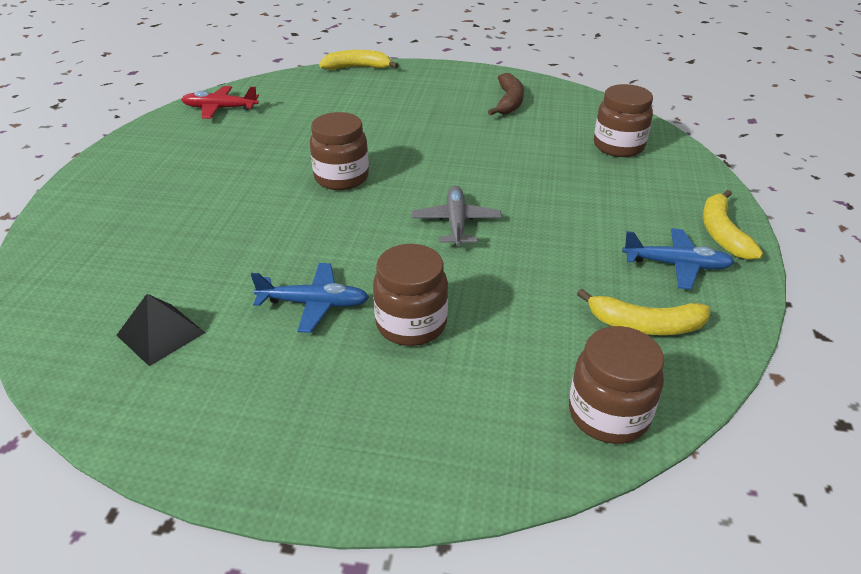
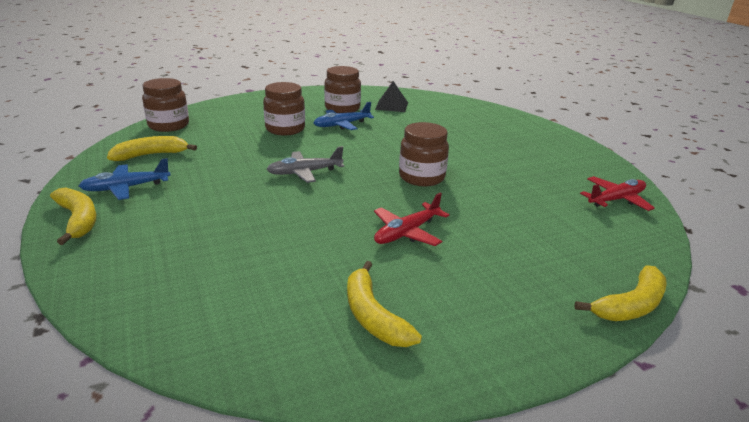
camera: 145 degrees right, 10 degrees down
grey plane [412,186,502,247] -> grey plane turned 105 degrees clockwise [267,146,344,183]
brown banana [488,73,524,115] -> yellow banana [347,261,422,347]
brown jar [594,84,653,157] -> brown jar moved to [324,66,361,113]
none -> red plane [374,192,450,246]

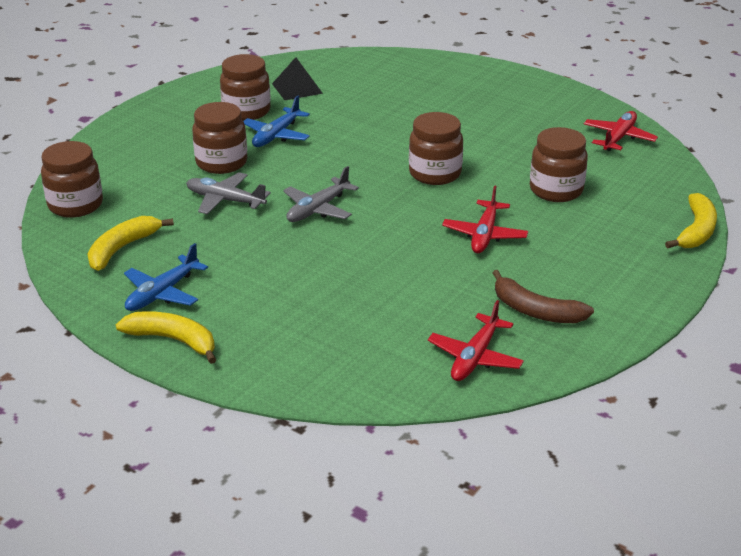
camera: 30 degrees left, 5 degrees up
yellow banana [347,261,422,347] -> brown banana [493,270,594,323]
none -> grey plane [186,172,271,214]
none -> red plane [428,300,524,381]
none -> brown jar [530,127,588,202]

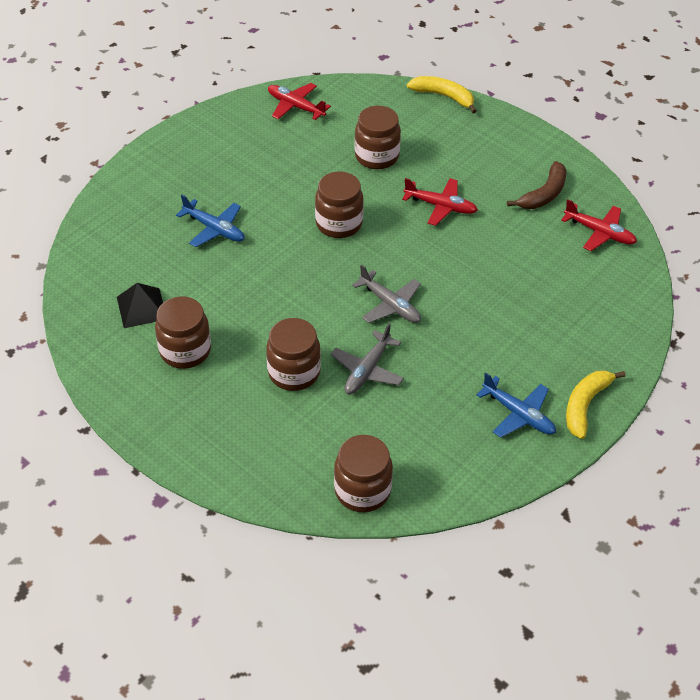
camera: 85 degrees left, 15 degrees up
yellow banana [88,216,174,271] -> none
blue plane [243,95,310,147] -> blue plane moved to [176,195,245,247]

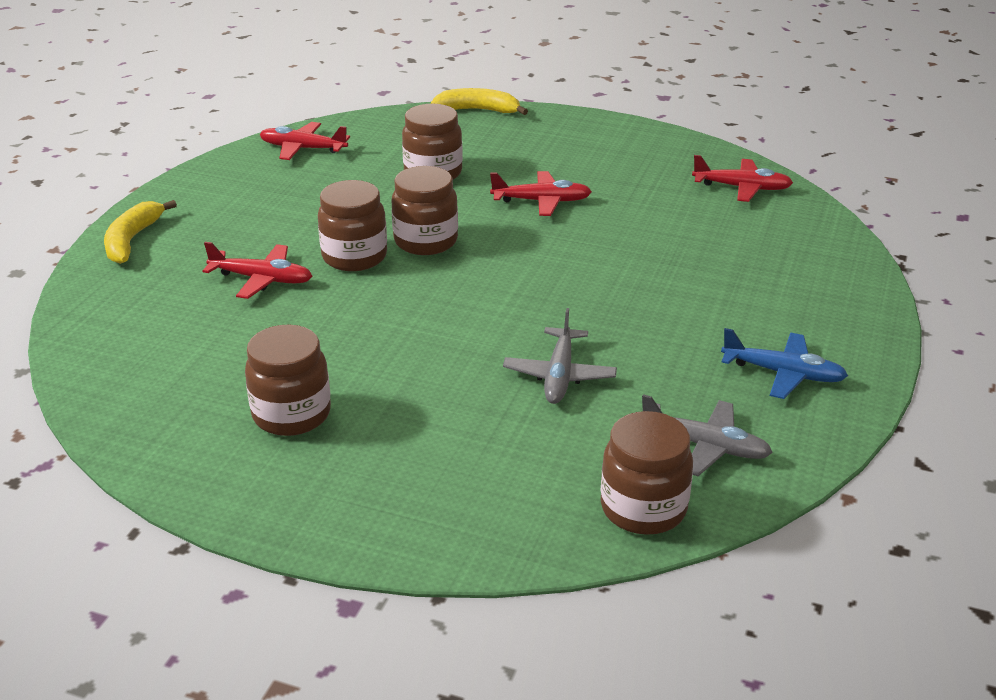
camera: 20 degrees left, 15 degrees down
black pyramid [117,283,163,328] -> none
blue plane [176,195,245,247] -> red plane [202,242,312,299]
brown jar [266,318,321,391] -> brown jar moved to [318,180,387,271]
grey plane [352,264,421,323] -> grey plane moved to [642,394,773,476]
brown banana [507,161,566,209] -> none
yellow banana [566,370,626,439] -> yellow banana moved to [104,200,177,264]

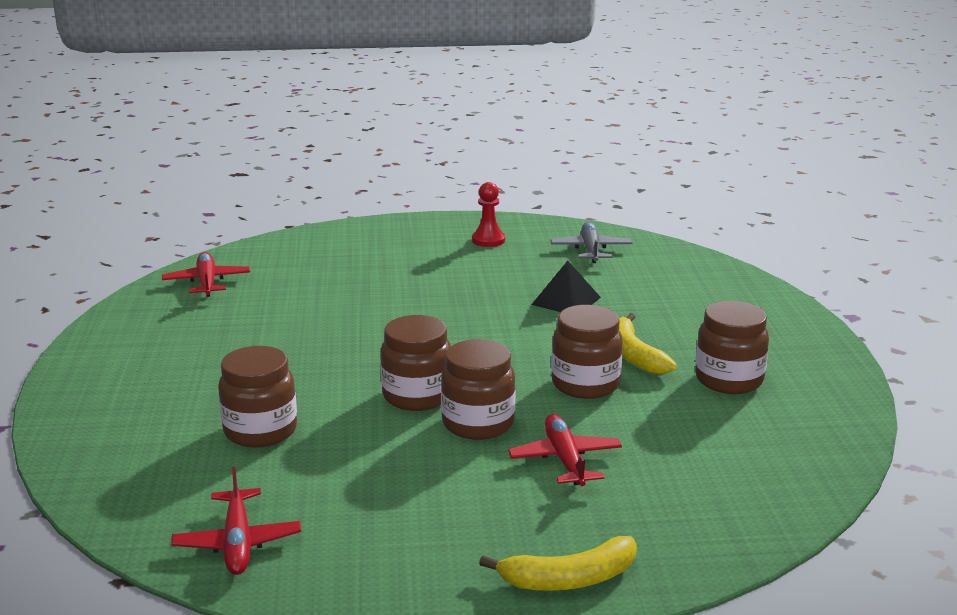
camera: 115 degrees left, 10 degrees down
yellow banana [431,88,528,115] -> yellow banana moved to [619,313,677,374]
red plane [490,171,592,216] -> none
grey plane [503,308,617,404] -> black pyramid [531,261,601,312]
brown jar [600,411,693,535] -> brown jar moved to [551,305,623,399]
blue plane [721,328,848,399] -> red pawn [472,182,505,247]

